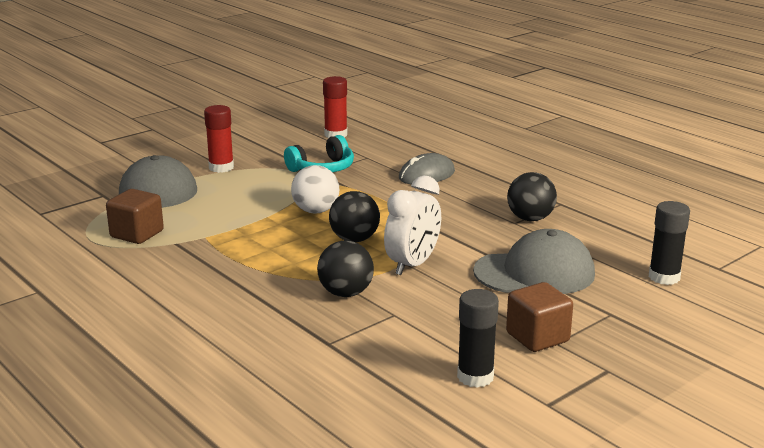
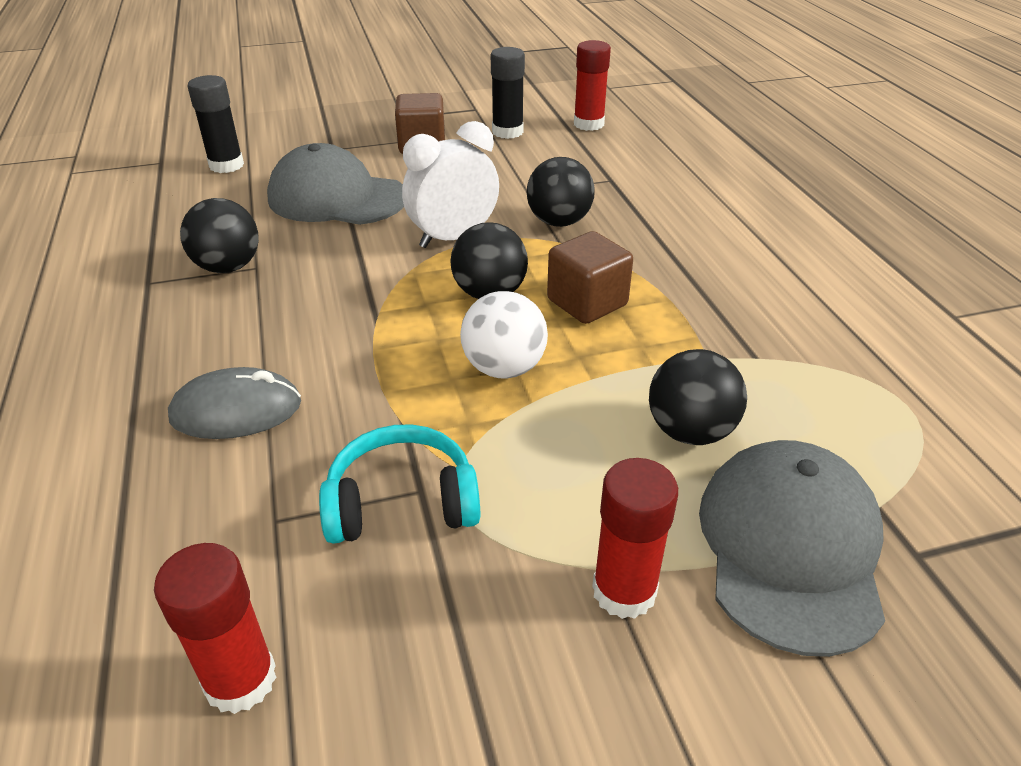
camera: 155 degrees left, 15 degrees up
brown cube [106,189,164,244] -> brown cube moved to [547,231,633,324]
none -> red glue stick [574,40,611,131]
none -> black ball [649,349,747,445]

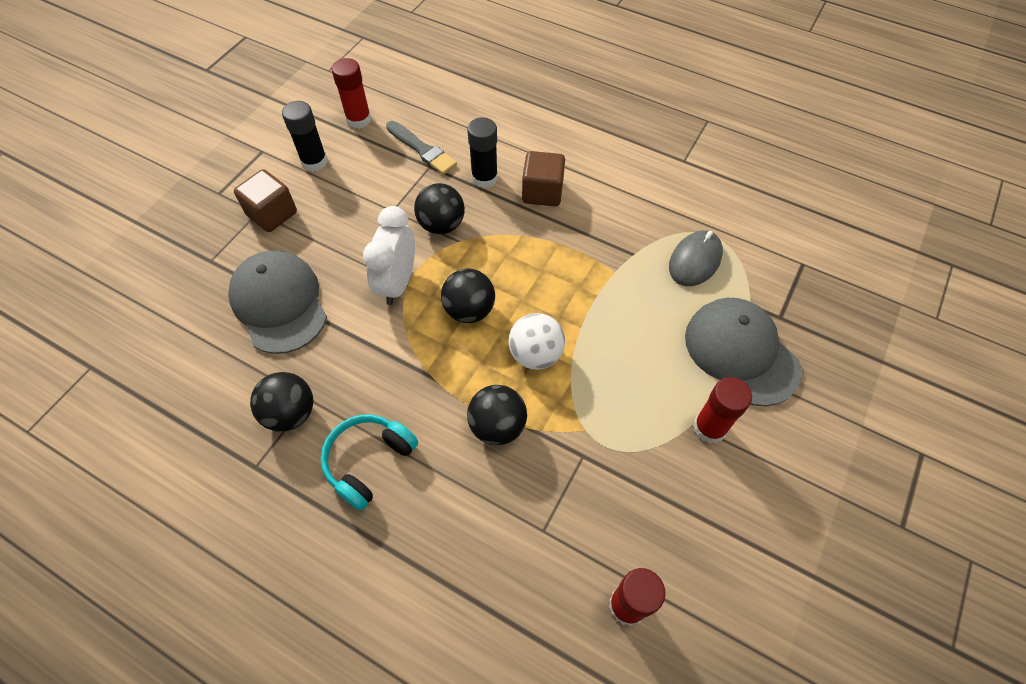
camera: 45 degrees left, 20 degrees up
grey mouse [168,367,301,439] -> grey mouse moved to [669,230,723,286]
black glue stick [188,75,244,173] -> black glue stick moved to [467,117,498,188]
grey cap [267,143,404,225] -> grey cap turned 90 degrees clockwise [228,250,327,354]
turquoise headphones [319,424,480,544] -> turquoise headphones moved to [320,414,418,511]
brown cube [547,231,633,324] -> brown cube moved to [522,151,565,206]
black ball [649,349,747,445] -> black ball moved to [467,385,527,445]
none -> grey brush [386,121,457,175]

